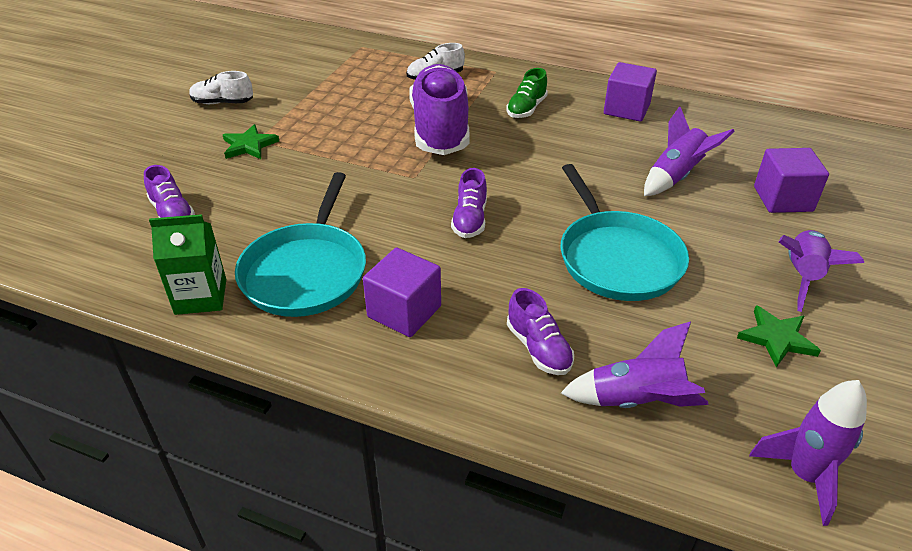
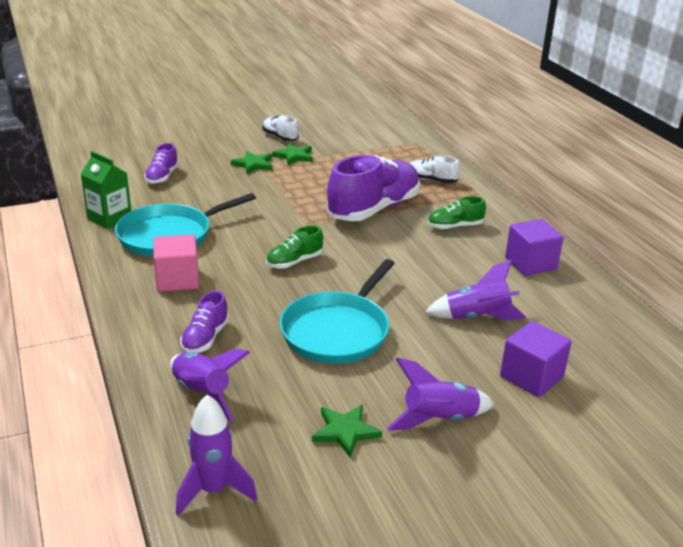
camera: 45 degrees right, 10 degrees down
purple cube [363,248,441,337] -> pink cube [153,234,199,292]
purple shoe [451,168,487,238] -> green shoe [266,225,323,268]
none -> green star [272,143,313,165]

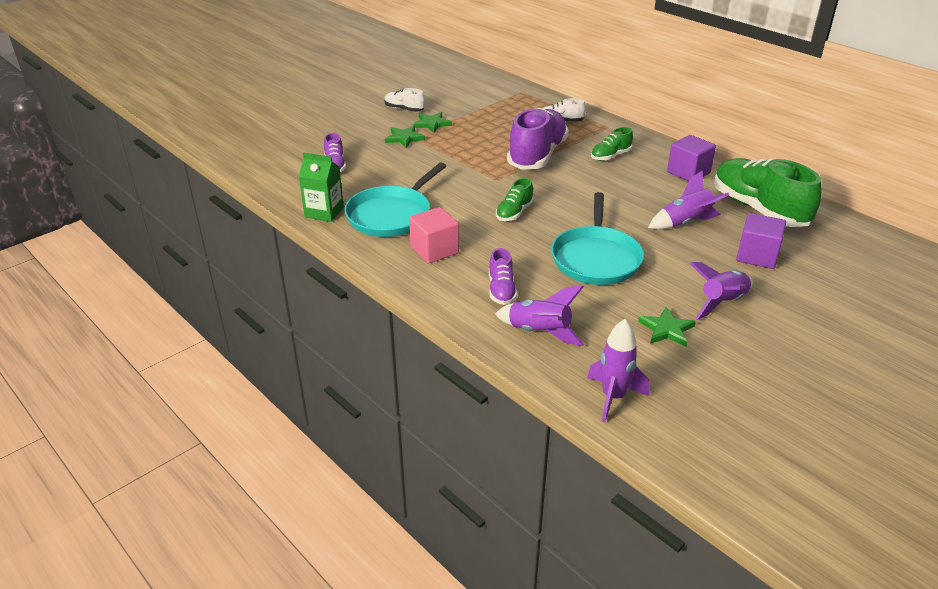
camera: 20 degrees left, 5 degrees up
none -> green shoe [714,158,822,227]

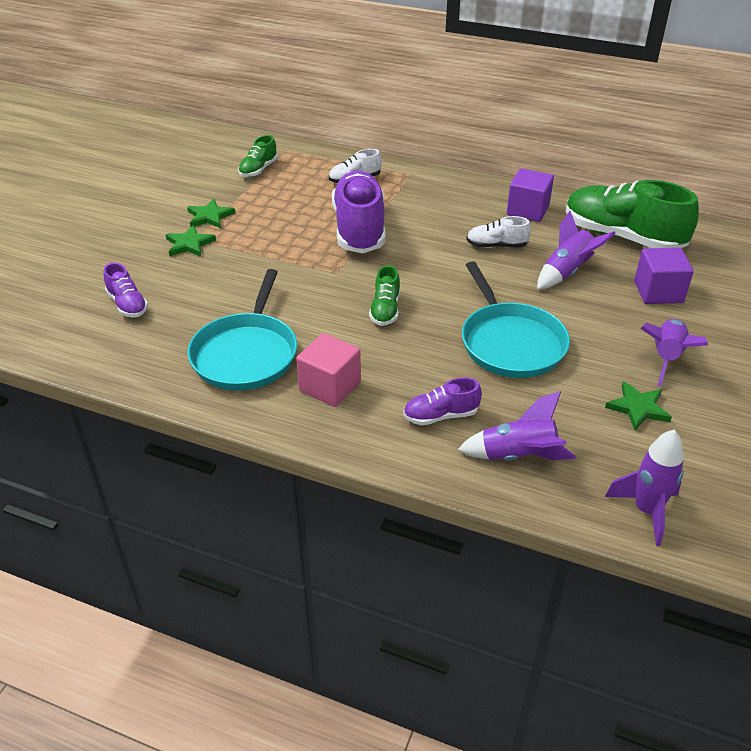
camera: 25 degrees left, 5 degrees up
green carton [299,152,344,222] -> none
white shoe [384,88,425,112] -> white shoe moved to [466,216,531,248]
purple shoe [489,248,517,305] -> purple shoe turned 105 degrees clockwise [403,377,482,425]
green shoe [591,127,633,161] -> green shoe moved to [238,135,278,177]

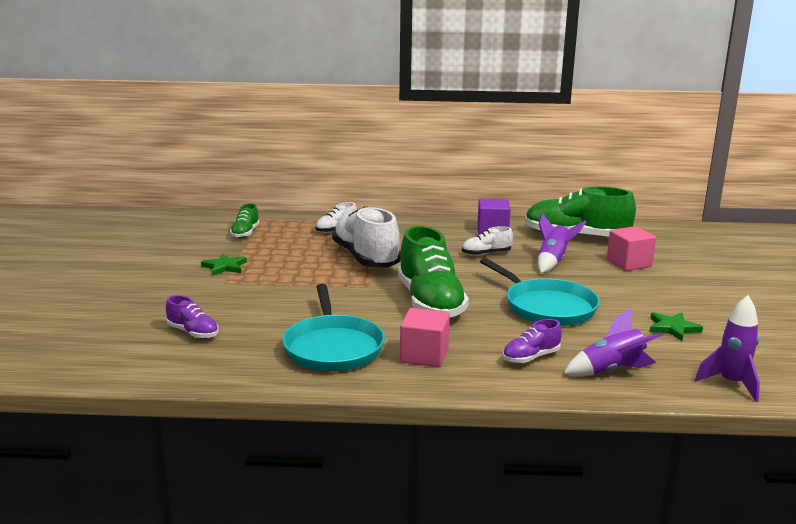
camera: 20 degrees left, 20 degrees down
green star [165,225,216,257] -> none
purple shoe [332,171,385,253] -> white shoe [332,206,401,267]
green shoe [369,265,400,326] -> green shoe [398,226,469,317], size x2.10
purple cube [634,248,694,304] -> pink cube [607,226,656,271]
purple rocket [640,319,708,387] -> none

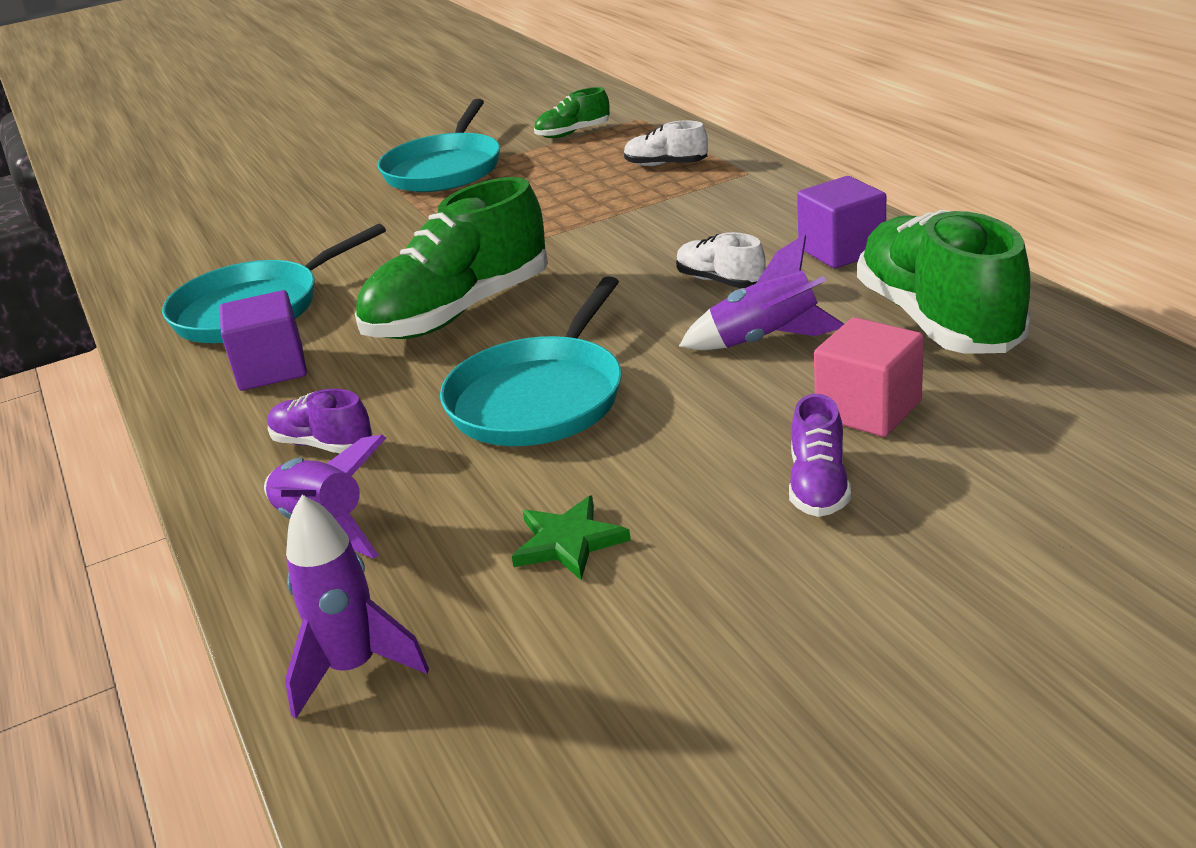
camera: 65 degrees right, 10 degrees up
purple shoe [166,295,219,339] -> purple shoe moved to [789,394,851,517]
green star [201,253,247,276] -> turquoise pan [377,99,500,192]
white shoe [332,206,401,267] -> none
pink cube [400,308,450,367] -> purple cube [220,290,307,391]

